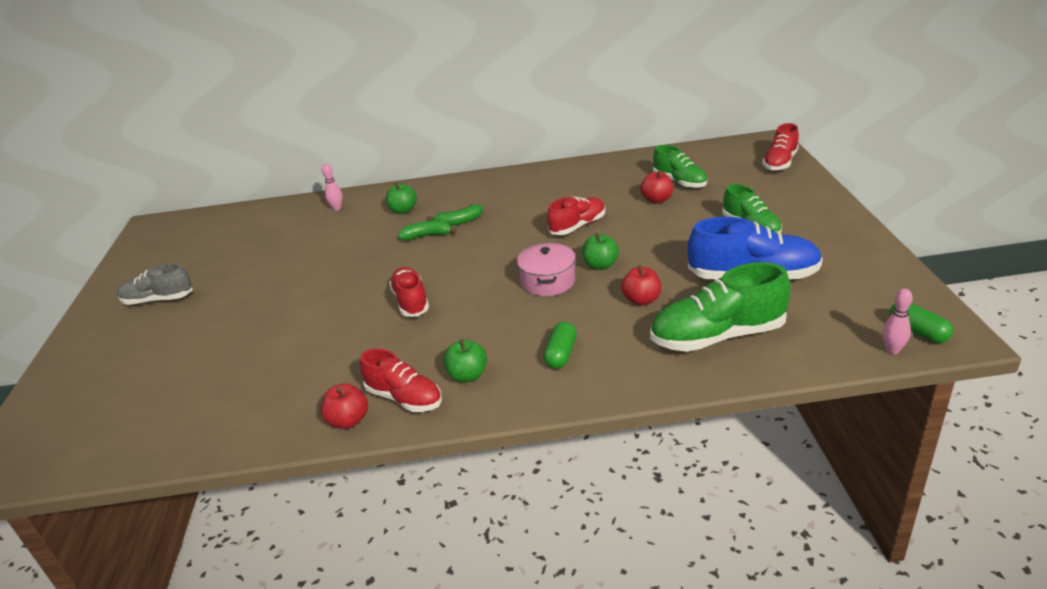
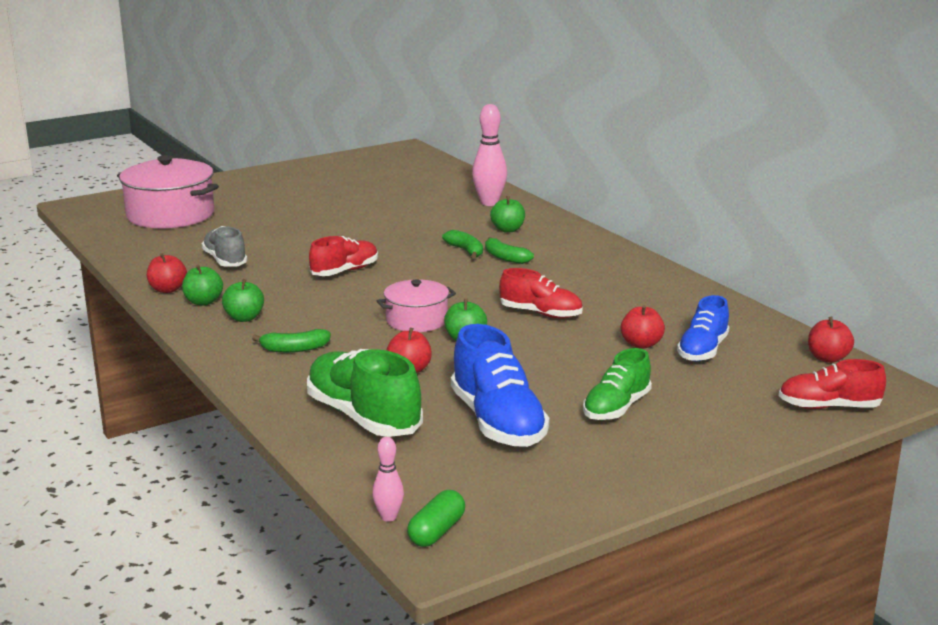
camera: 60 degrees right, 10 degrees down
grey shoe [117,263,193,305] -> grey shoe moved to [202,226,248,267]
pink bowling pin [322,164,343,211] -> pink bowling pin [472,104,507,206], size x1.88
red shoe [360,348,442,412] -> green apple [182,265,223,305]
green capsule [544,322,577,369] -> green banana [252,329,331,353]
green shoe [653,145,707,188] -> blue shoe [677,295,729,362]
none -> pink pot [117,155,219,228]
none -> red apple [808,316,854,363]

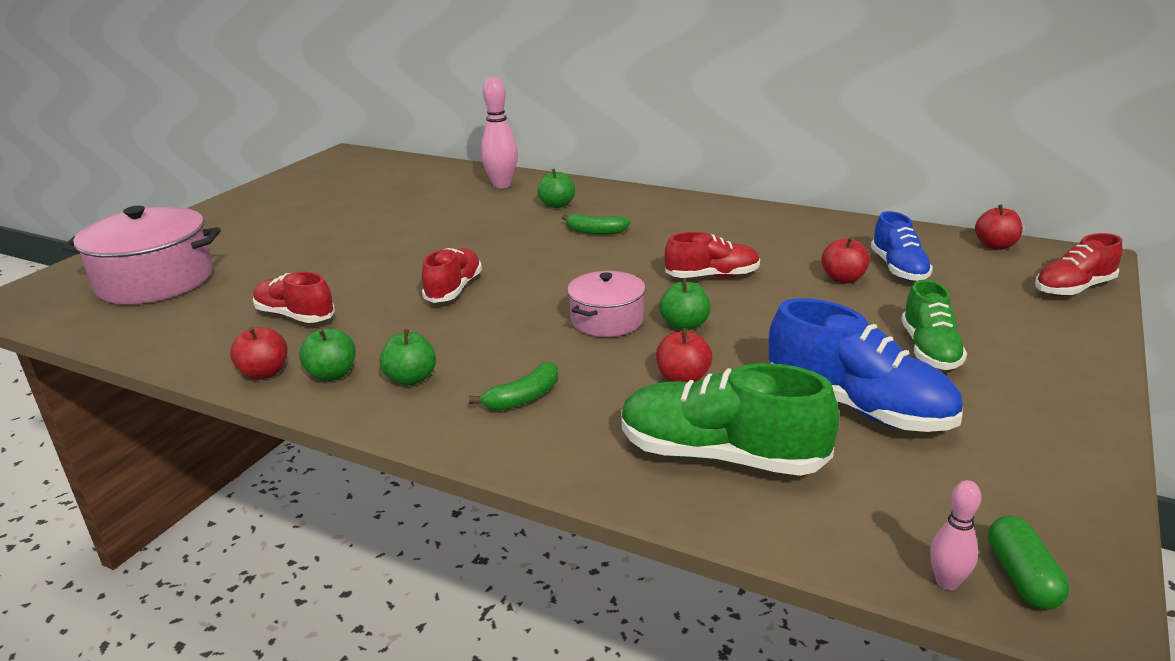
camera: 30 degrees left, 5 degrees up
grey shoe [202,226,248,267] -> red shoe [253,272,335,323]
green banana [442,230,483,258] -> none

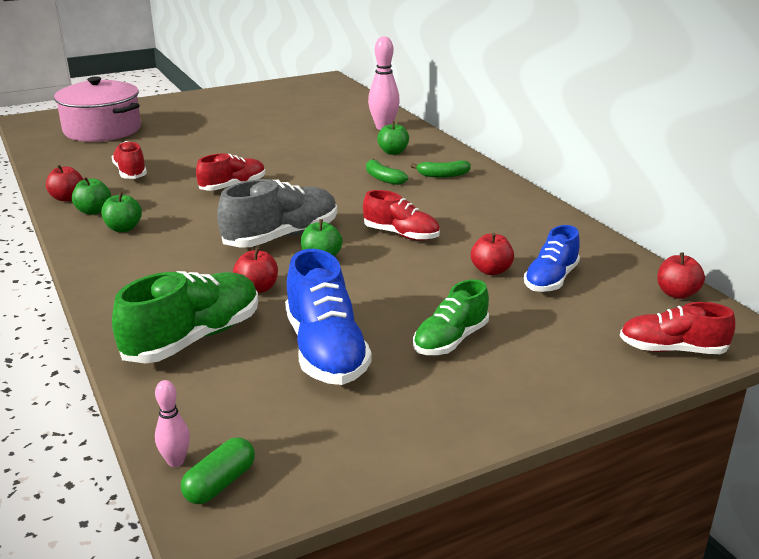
camera: 35 degrees right, 0 degrees up
green banana [469,362,558,411] -> green banana moved to [411,160,471,178]
pink pot [567,271,646,337] -> grey shoe [217,179,337,248]
green shoe [621,363,839,476] -> green shoe turned 75 degrees clockwise [112,271,259,364]

